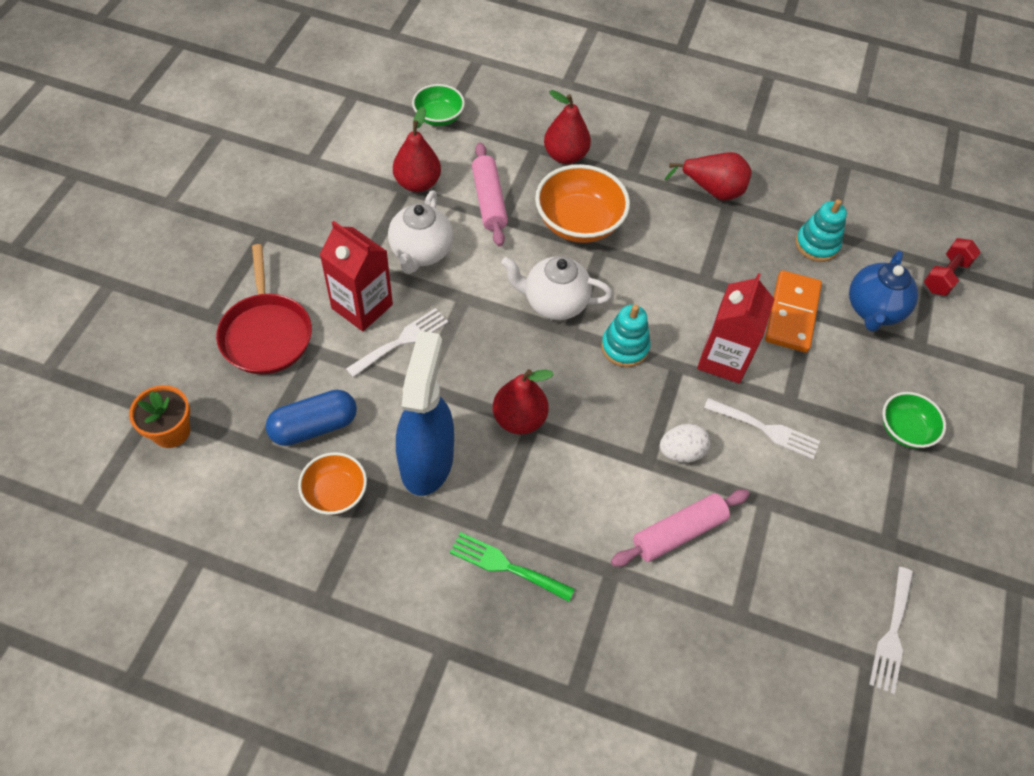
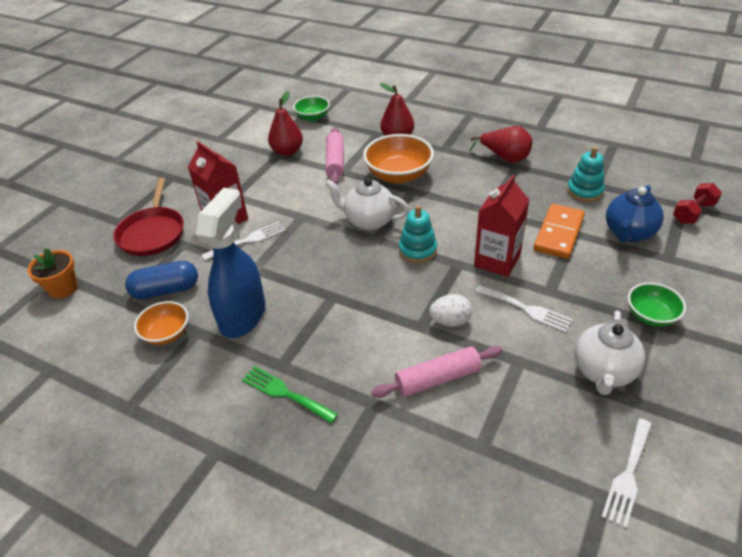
camera: 15 degrees right, 15 degrees down
white teapot [388,190,453,274] -> white teapot moved to [575,310,645,395]
red pear [493,369,554,435] -> none

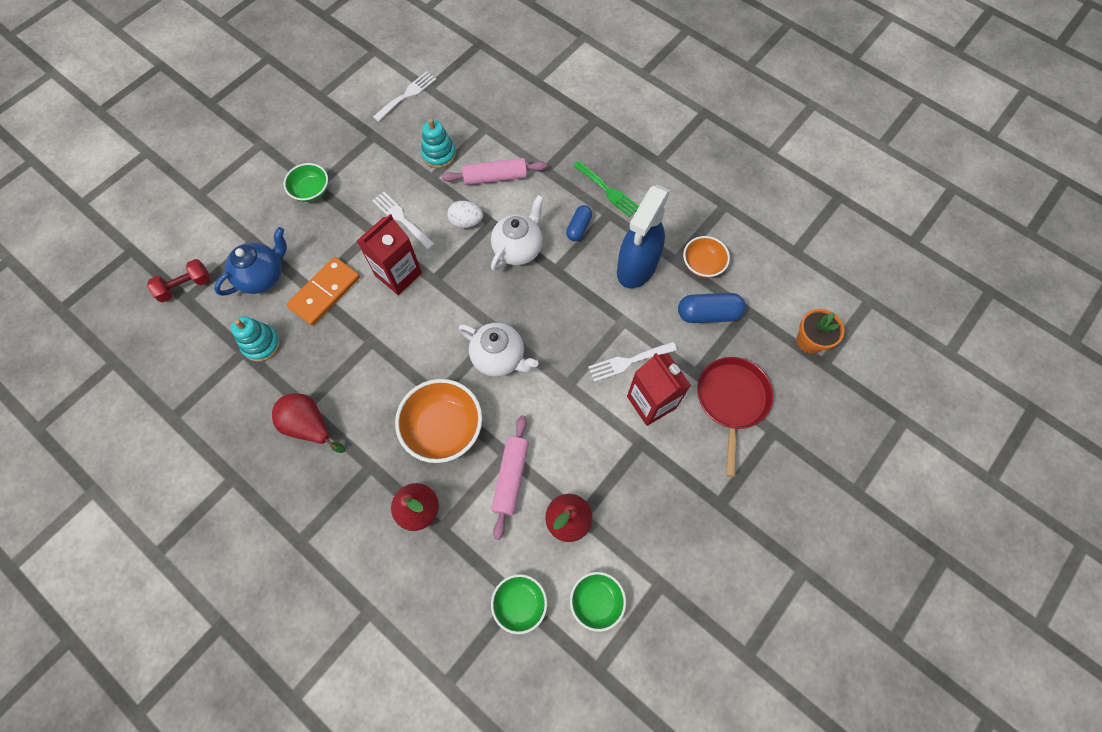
camera: 170 degrees left, 25 degrees up
turquoise stacking toy [399,205,437,263] -> turquoise stacking toy moved to [421,118,456,168]
white teapot [575,310,645,395] -> white teapot moved to [491,195,544,271]
none -> blue capsule [566,205,592,241]
none -> green bowl [570,572,626,632]

